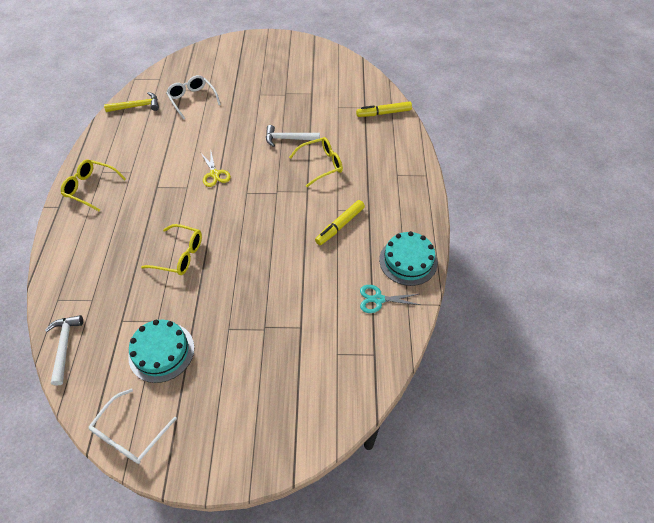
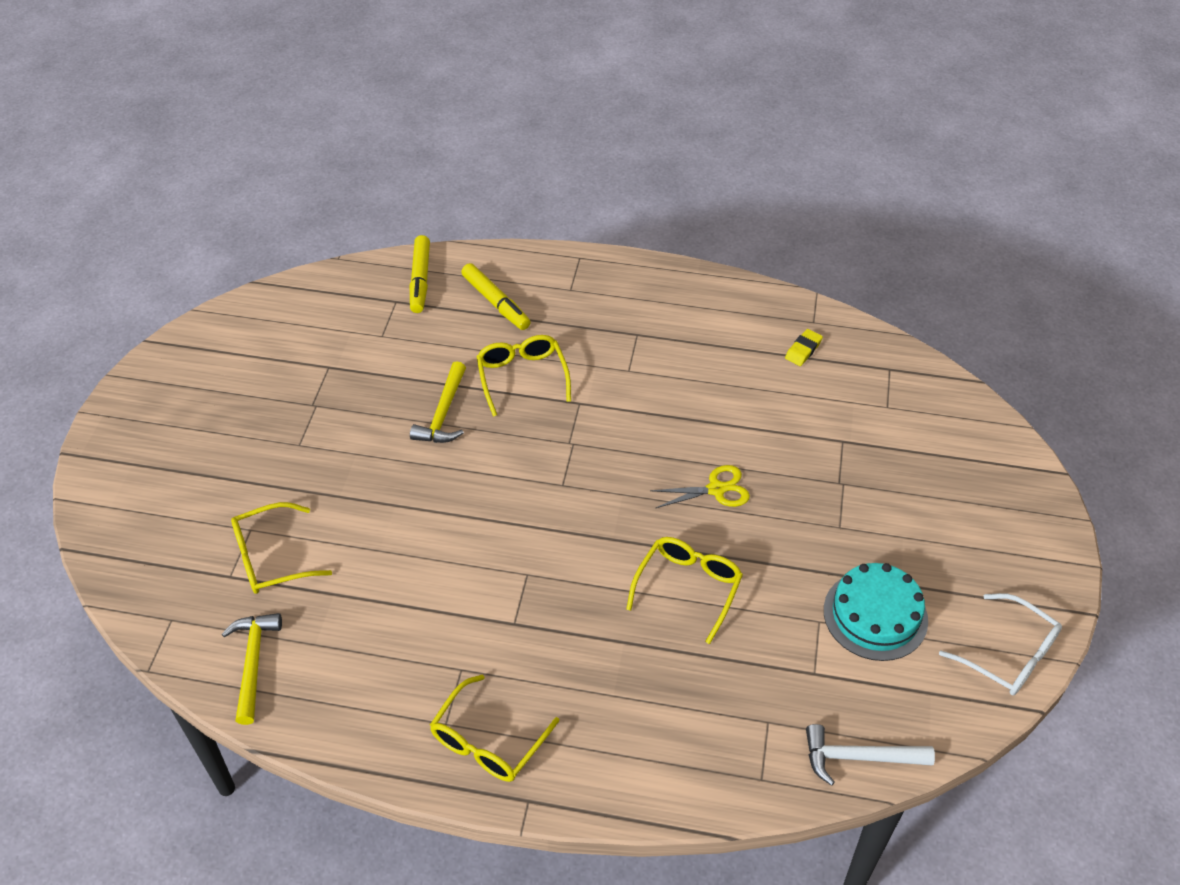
camera: 80 degrees left, 5 degrees down
white glasses [166,75,221,120] -> yellow glasses [231,502,332,594]
yellow scissors [200,152,231,187] -> yellow scissors moved to [650,465,750,508]
white hammer [266,125,320,147] -> yellow hammer [410,361,466,443]
yellow marker [315,200,365,245] -> yellow marker moved to [461,263,531,330]
turquoise scissors [360,285,420,313] -> yellow eraser [785,329,823,366]
turquoise cake [379,231,438,286] -> none

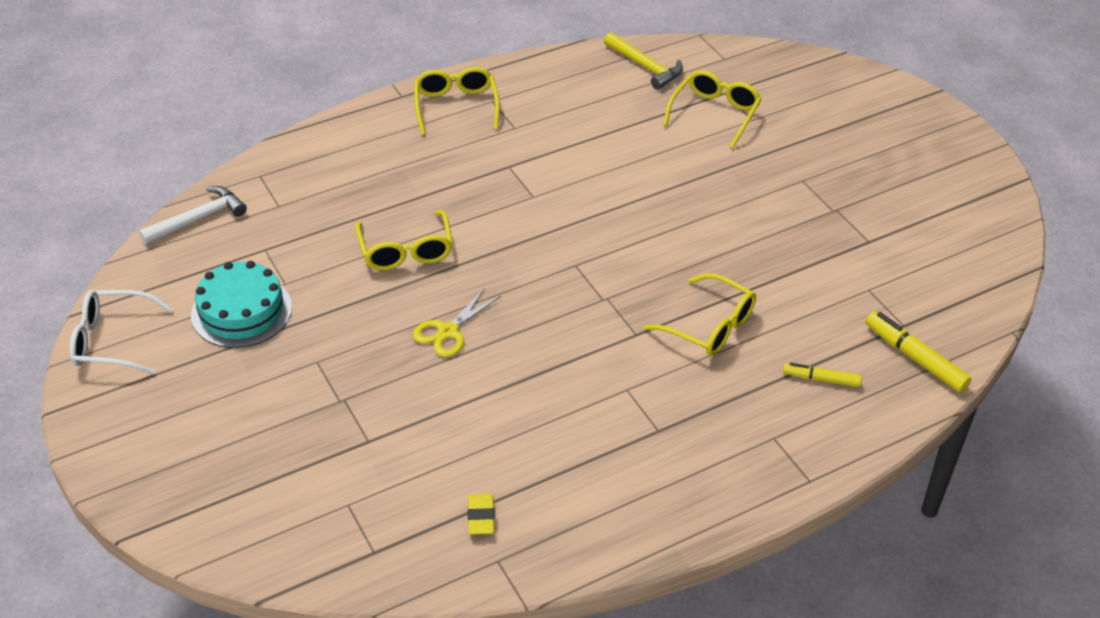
camera: 140 degrees right, 5 degrees down
yellow hammer [410,361,466,443] -> none
yellow marker [461,263,531,330] -> yellow marker [783,363,862,387], size x0.63

